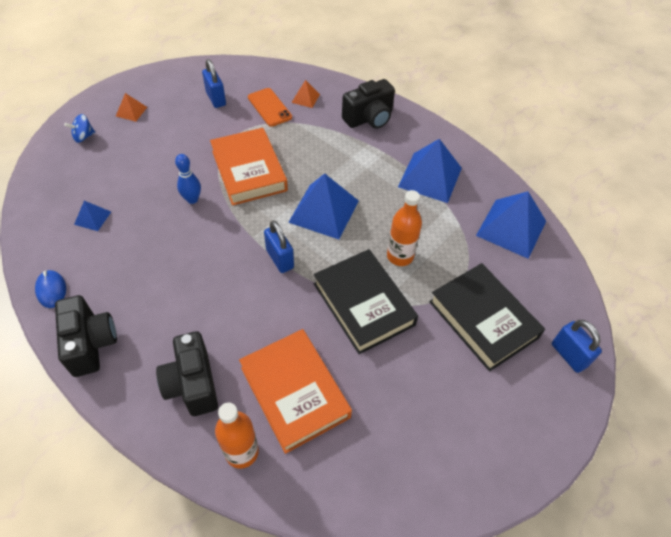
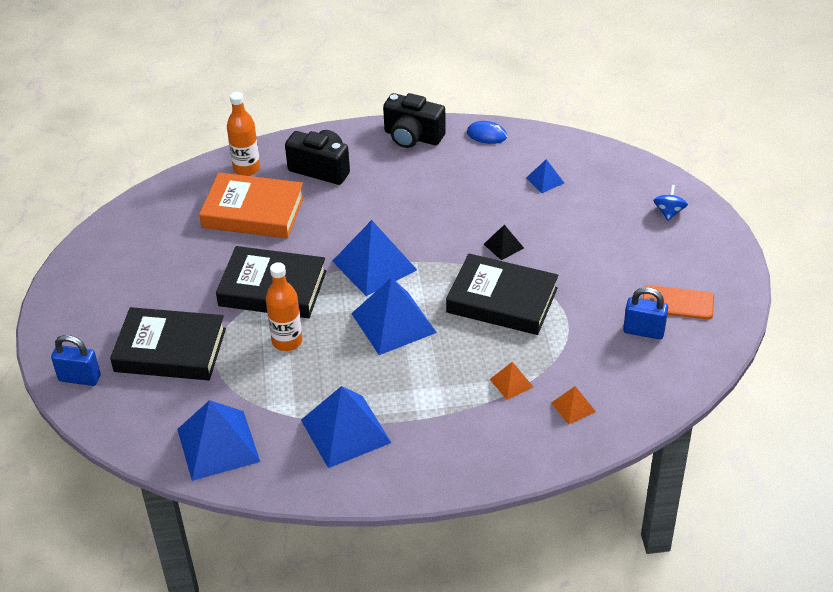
camera: 135 degrees right, 10 degrees down
orange pyramid [116,93,147,122] -> orange pyramid moved to [490,362,533,400]
blue bowling pin [175,154,201,204] -> black pyramid [484,225,524,260]
orange book [210,128,288,206] -> black book [446,253,558,335]
orange phone [248,88,292,127] -> orange phone moved to [643,285,714,319]
blue padlock [264,220,294,273] -> blue pyramid [332,220,417,296]
black camera [342,79,395,129] -> none

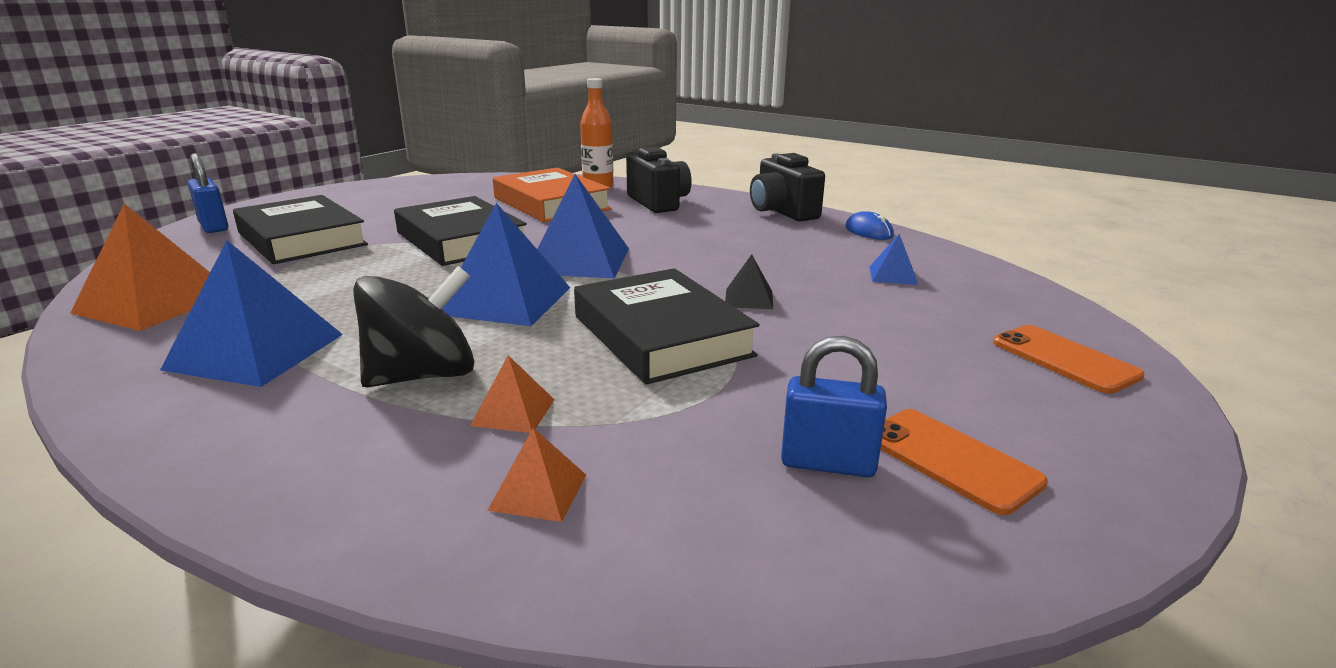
camera: 40 degrees right, 20 degrees down
blue pyramid [177,400,260,481] -> orange pyramid [70,204,210,331]
orange bottle [266,262,302,351] -> none
blue padlock [623,287,668,339] -> blue padlock turned 45 degrees counterclockwise [781,336,887,477]
blue spinning top [653,185,688,221] -> orange phone [993,325,1145,394]
none -> black spinning top [353,266,474,387]

